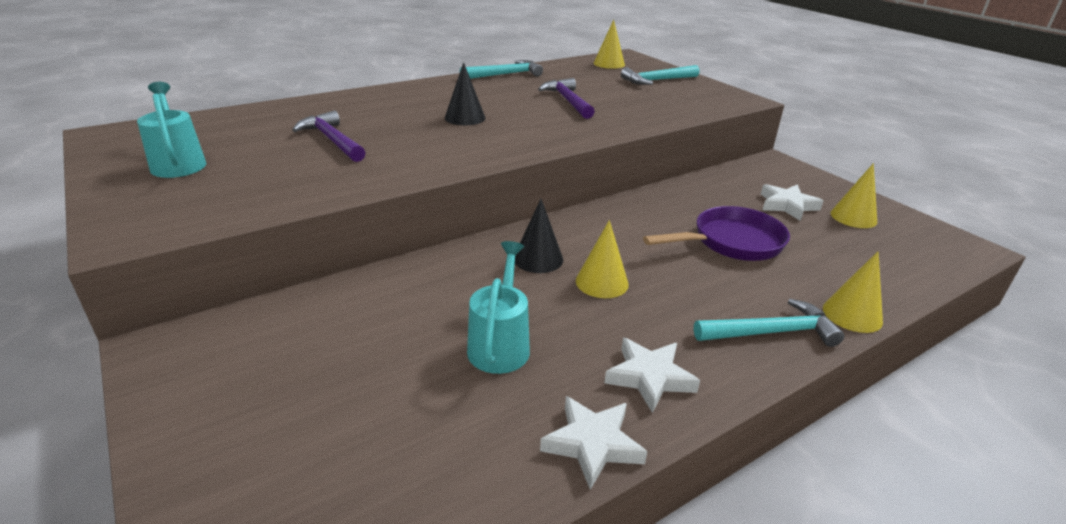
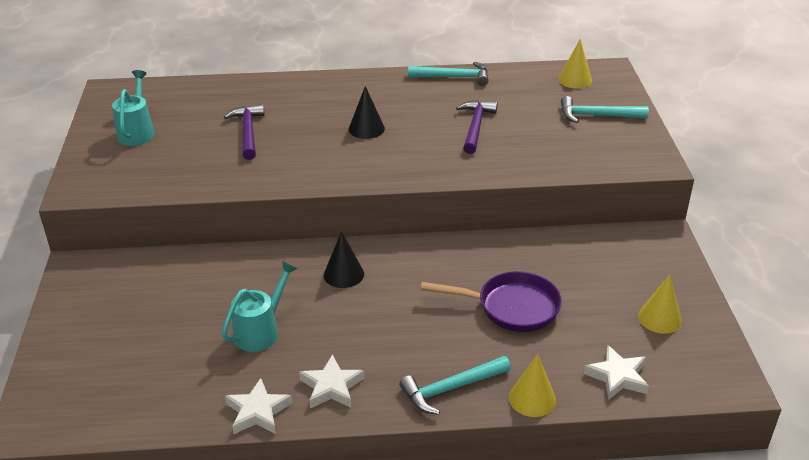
camera: 30 degrees right, 5 degrees up
yellow cone [576,220,629,298] -> none
turquoise hammer [694,299,844,347] -> turquoise hammer turned 135 degrees clockwise [399,356,511,415]
white star [761,184,823,221] -> white star moved to [584,345,649,400]

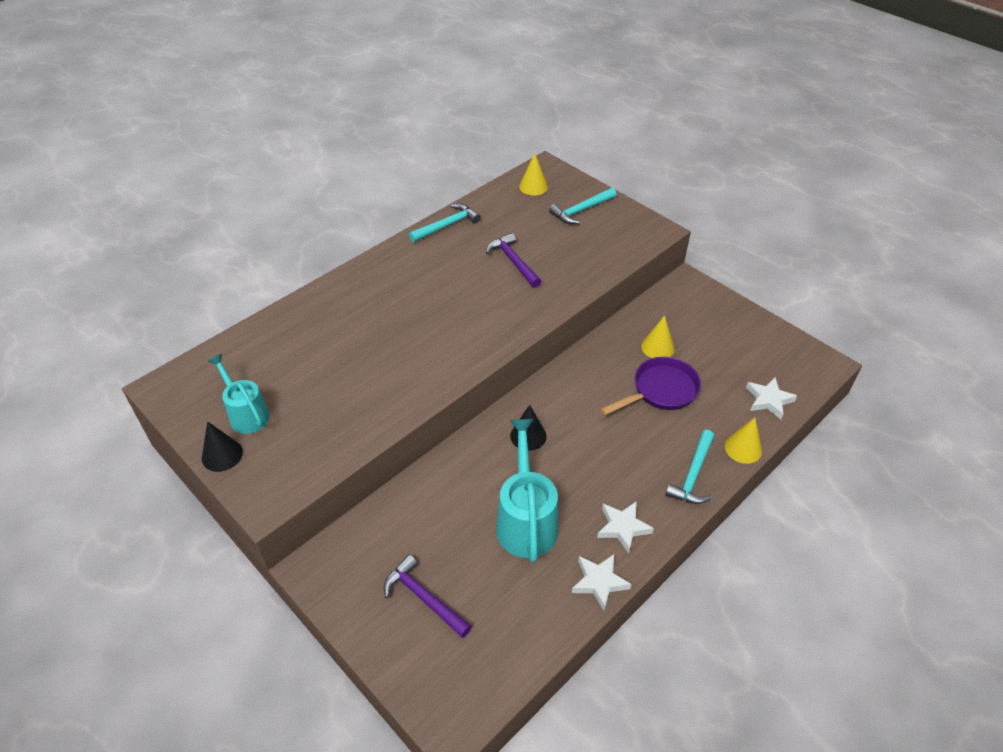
camera: 40 degrees left, 10 degrees up
turquoise watering can [222,261,297,352] -> turquoise watering can [496,419,558,563], size x1.54
purple hammer [224,104,265,160] -> purple hammer moved to [384,555,472,638]
black cone [349,86,385,139] -> black cone moved to [202,421,243,472]
yellow cone [638,274,682,334] -> yellow cone moved to [641,315,675,358]

